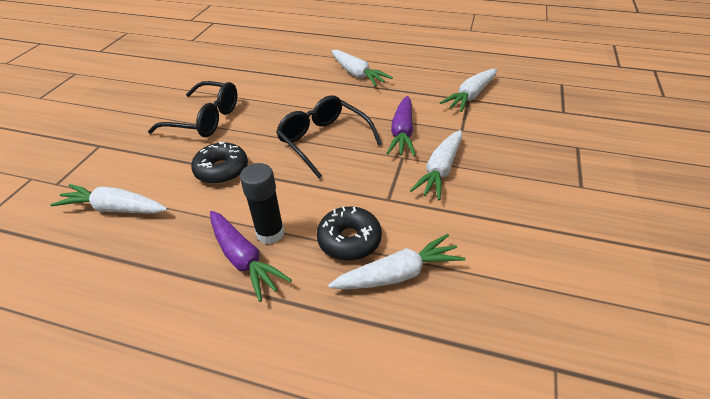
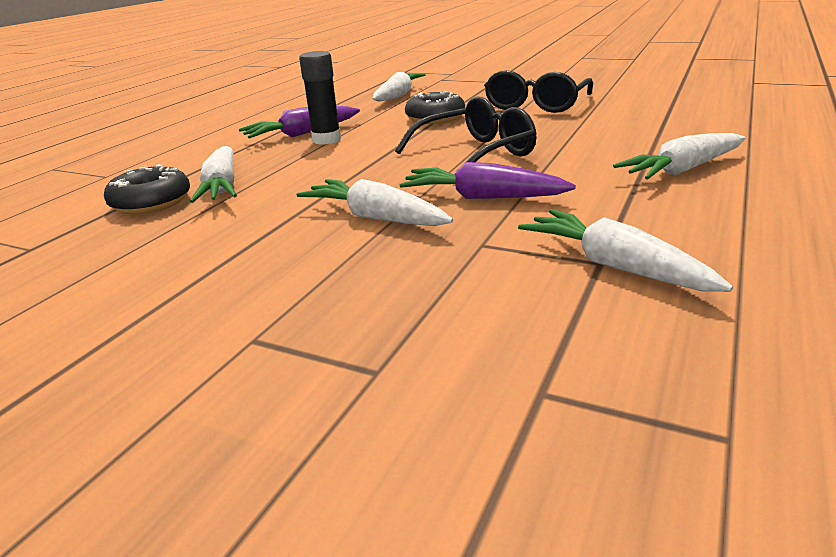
camera: 100 degrees right, 15 degrees down
black donut [317,206,382,261] -> black donut moved to [104,164,190,214]

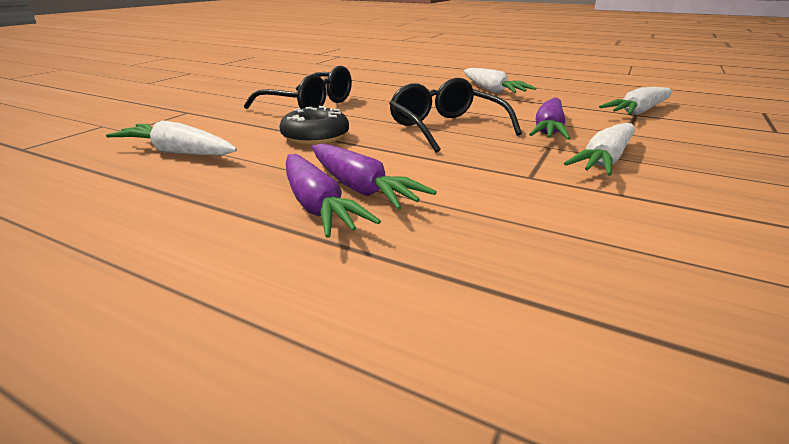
camera: 90 degrees left, 0 degrees up
black donut [104,164,190,214] -> none
white carrot [190,146,237,203] -> none
black glue stick [299,51,341,145] -> purple carrot [312,143,437,210]

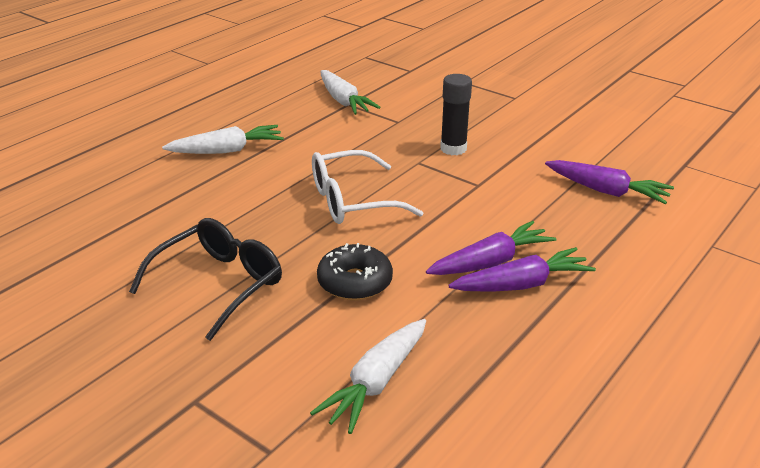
camera: 80 degrees left, 5 degrees up
black glasses [389,78,522,153] -> white glasses [312,150,423,224]
purple carrot [529,98,571,140] -> purple carrot moved to [545,160,674,204]
white carrot [564,123,635,176] -> black glue stick [440,74,472,155]

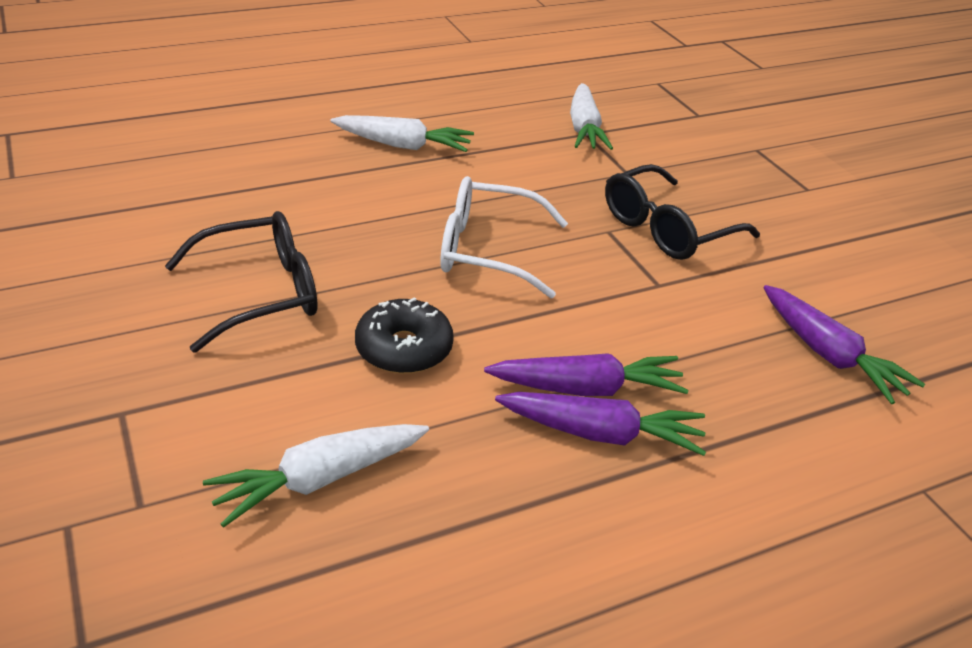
camera: 25 degrees right, 5 degrees up
black glue stick [440,74,472,155] -> black glasses [605,164,760,260]

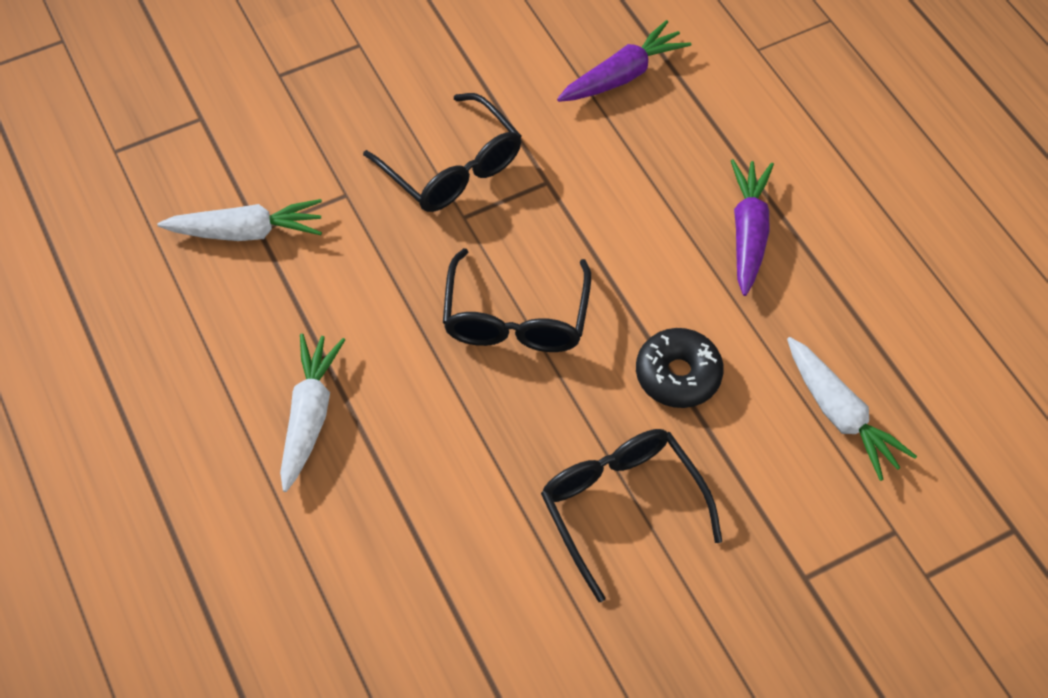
camera: 90 degrees left, 20 degrees up
white glasses [441,176,568,298] -> black glasses [443,248,591,352]
purple carrot [484,353,688,396] -> none

